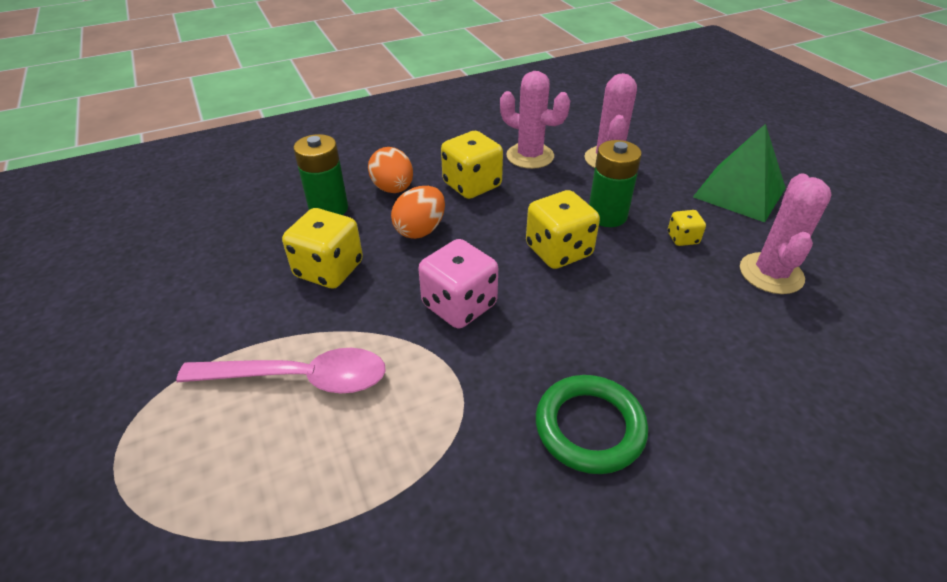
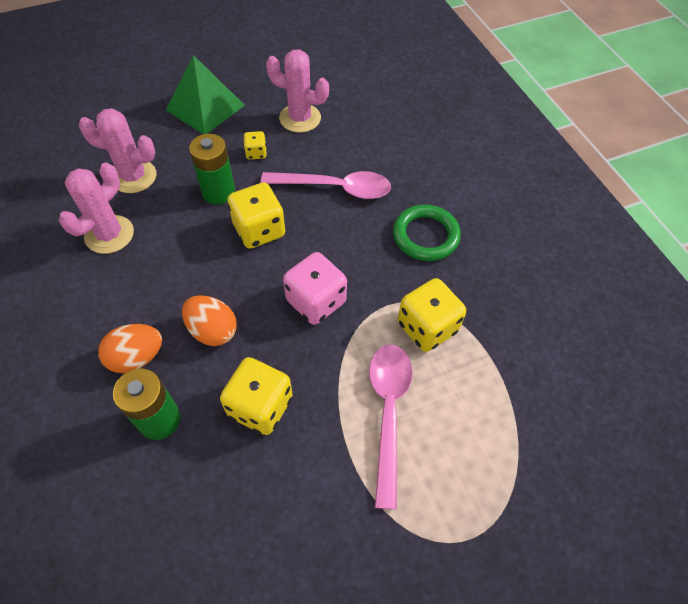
camera: 90 degrees left, 15 degrees up
yellow dice [441,131,503,199] -> yellow dice moved to [398,278,466,352]
none -> pink spoon [261,171,391,199]

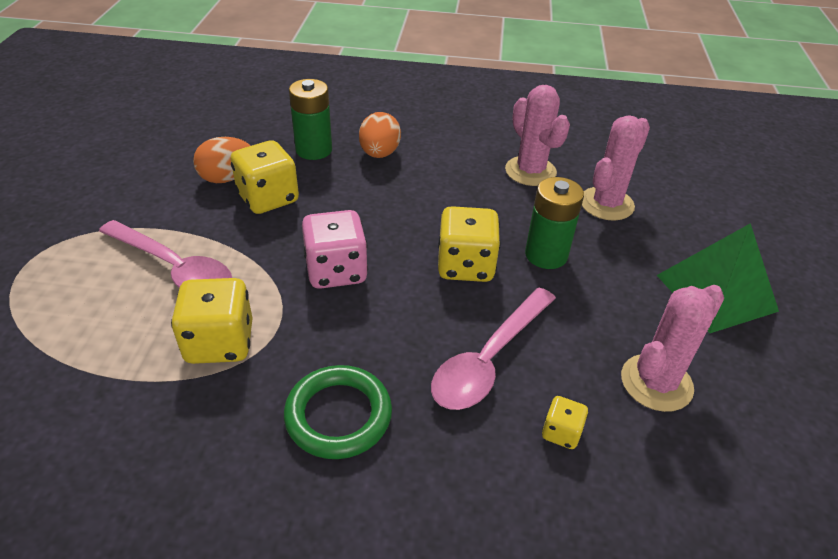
camera: 120 degrees right, 15 degrees down
orange egg [182,295,237,346] -> orange egg moved to [193,137,250,183]
yellow dice [243,131,267,160] -> yellow dice moved to [542,396,588,449]

